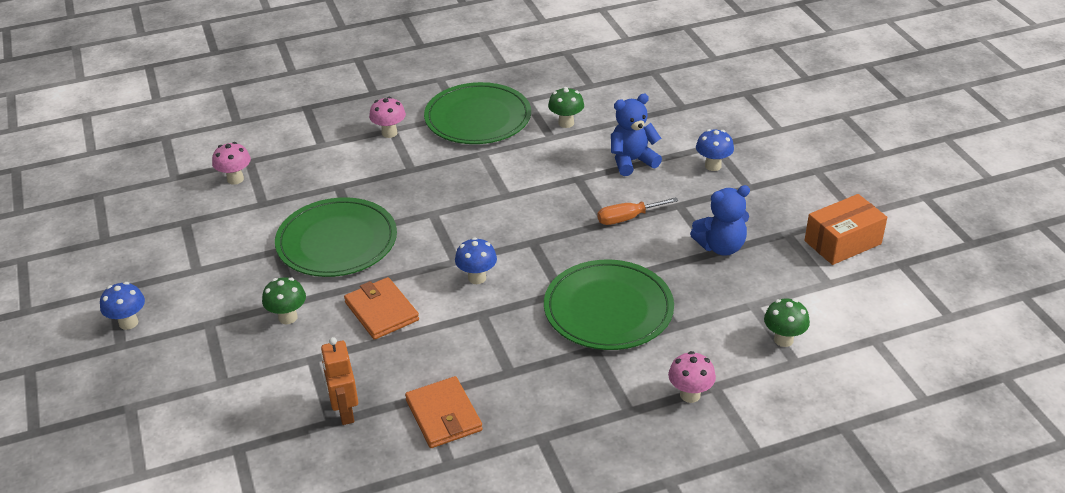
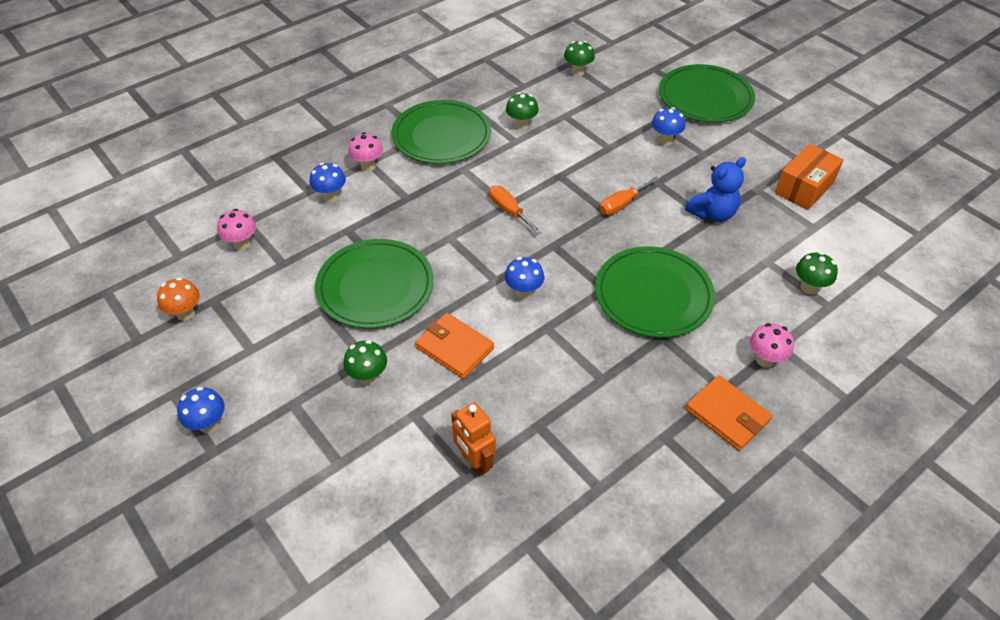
camera: 20 degrees left, 10 degrees up
orange wallet [405,376,483,448] -> orange wallet moved to [686,375,773,451]
blue teddy bear [611,94,662,176] -> none
none -> orange mushroom [157,277,200,321]
none -> blue mushroom [310,163,346,202]
none -> orange screwdriver [489,185,542,234]
none -> green mushroom [564,41,595,76]
none -> green plate [659,64,755,122]

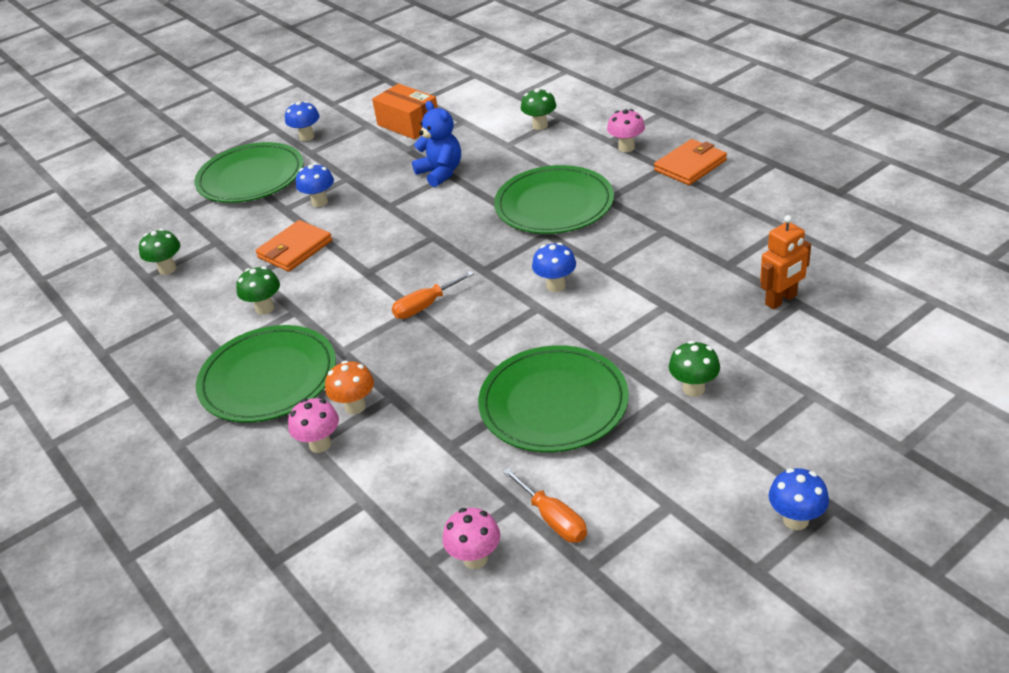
camera: 85 degrees left, 10 degrees down
orange mushroom [157,277,200,321] -> orange mushroom moved to [325,361,374,414]
blue mushroom [310,163,346,202] -> blue mushroom moved to [285,101,320,141]
orange wallet [415,313,494,379] -> orange wallet moved to [255,220,332,272]
orange screwdriver [600,177,660,215] -> orange screwdriver moved to [503,467,587,543]

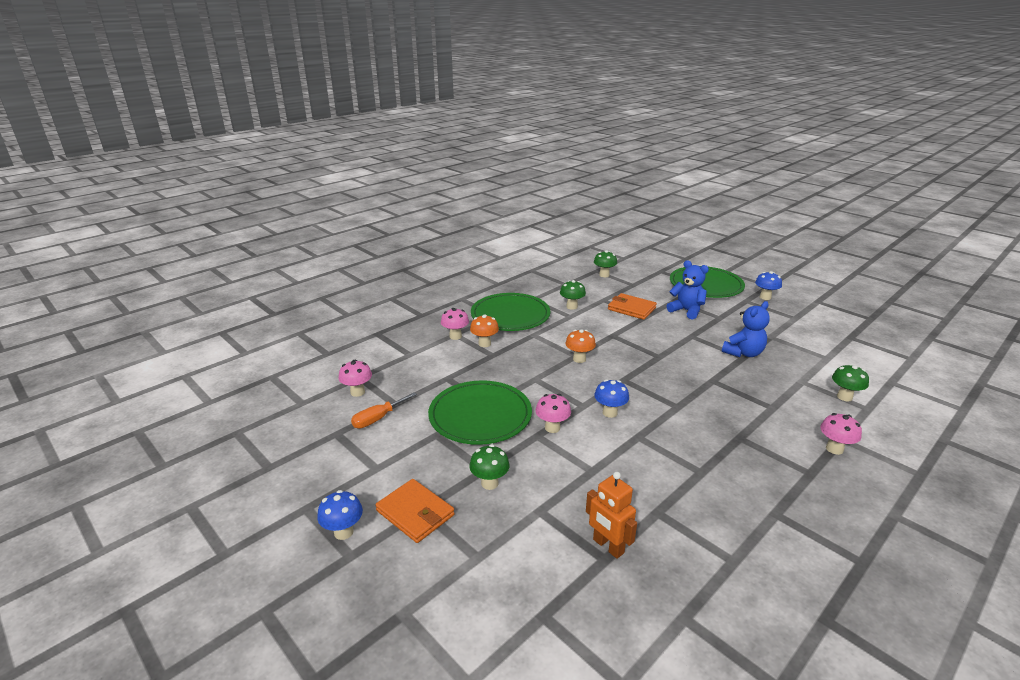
camera: 80 degrees right, 10 degrees down
blue mushroom [296,163,334,207] -> blue teddy bear [667,260,709,320]
orange box [372,84,438,140] -> none
orange screwdriver [392,271,474,319] -> orange mushroom [565,329,596,363]
green plate [494,165,614,234] -> none
orange wallet [654,139,727,185] -> orange wallet moved to [375,479,455,543]
none -> pink mushroom [536,394,571,433]

